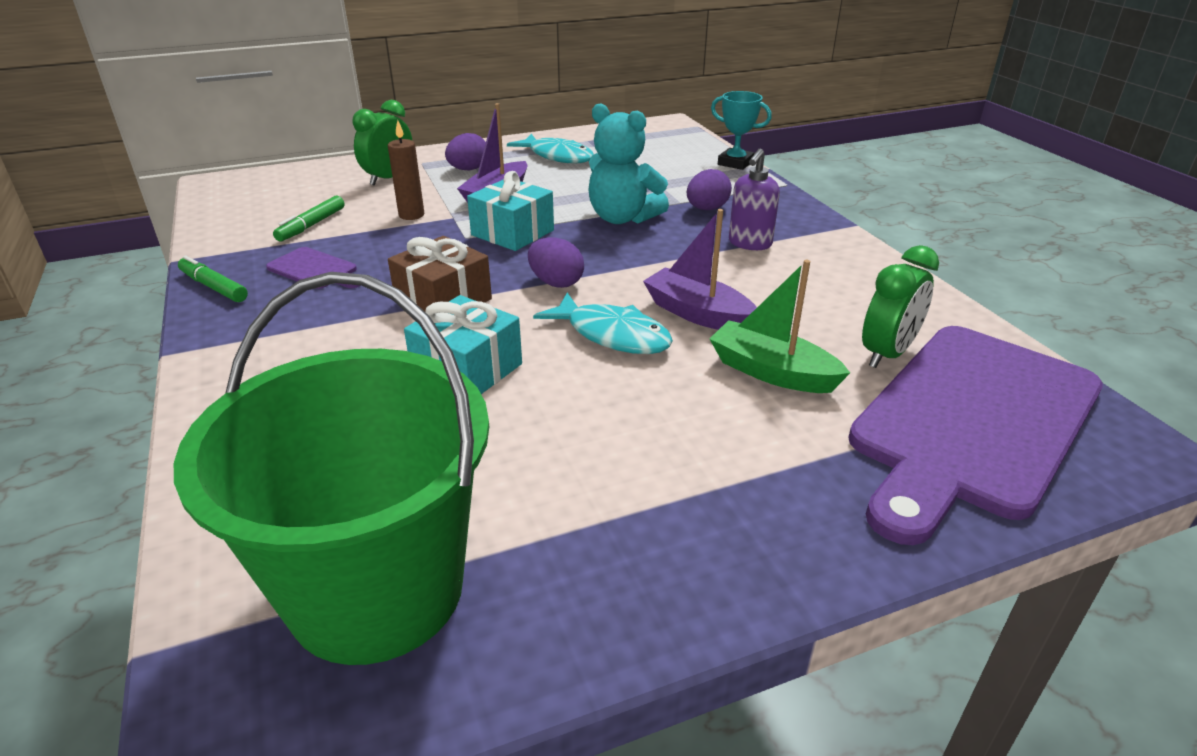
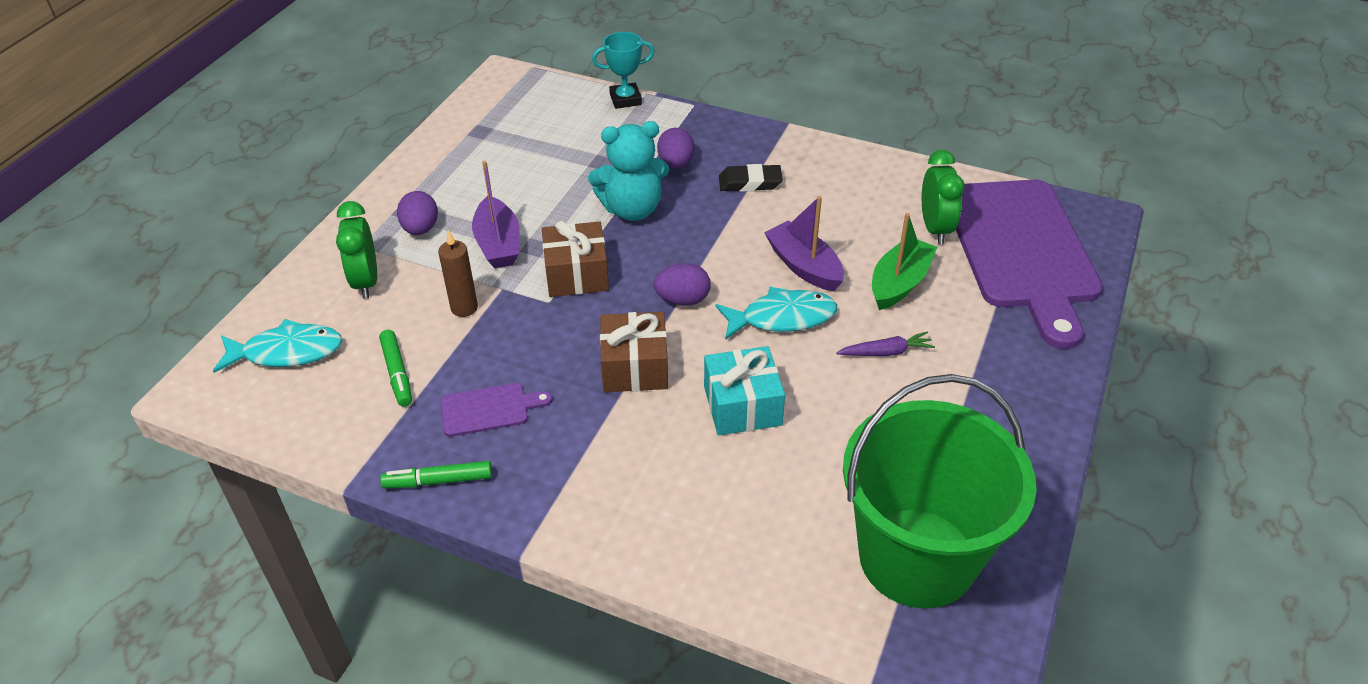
camera: 45 degrees left, 10 degrees up
turquoise gift [467,171,554,251] -> brown gift [542,221,609,297]
turquoise fish [507,134,594,164] -> turquoise fish moved to [213,319,342,373]
purple boat [643,209,757,330] -> purple boat turned 60 degrees clockwise [764,196,844,291]
green boat [710,260,850,393] -> green boat turned 135 degrees clockwise [872,213,937,310]
purple soap dispenser [729,149,780,250] -> black eraser [719,164,783,192]
none -> purple carrot [836,332,935,356]

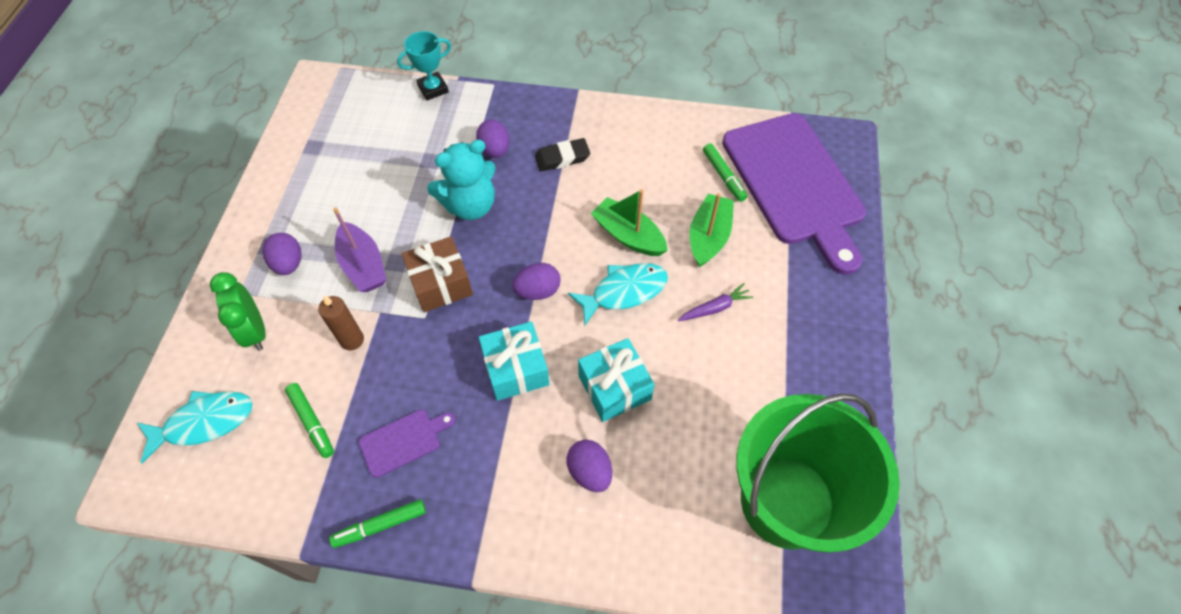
camera: 15 degrees left, 15 degrees up
brown gift [600,312,668,392] -> turquoise gift [479,321,550,401]
purple boat [764,196,844,291] -> green boat [591,189,668,256]
green clock [922,150,965,244] -> green marker [703,143,747,202]
none -> purple egg [567,440,612,492]

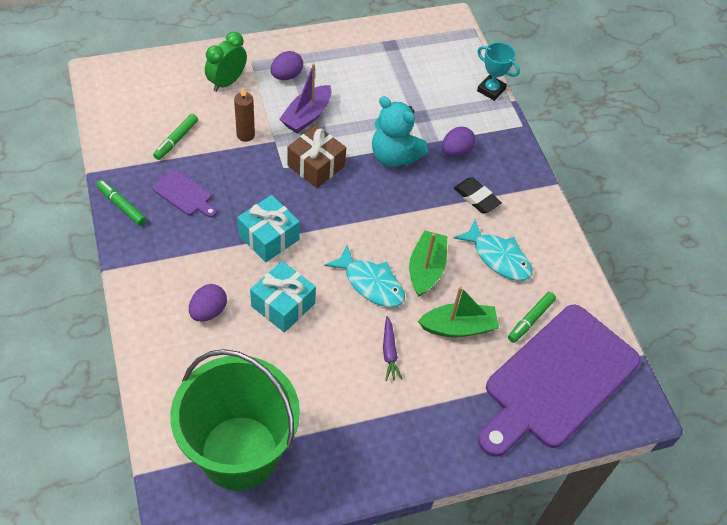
camera: 60 degrees right, 5 degrees down
turquoise fish [137,391,253,463] -> turquoise fish moved to [454,219,533,281]
purple egg [512,263,561,300] -> none
purple carrot [678,283,754,321] -> purple carrot turned 45 degrees clockwise [383,316,403,381]

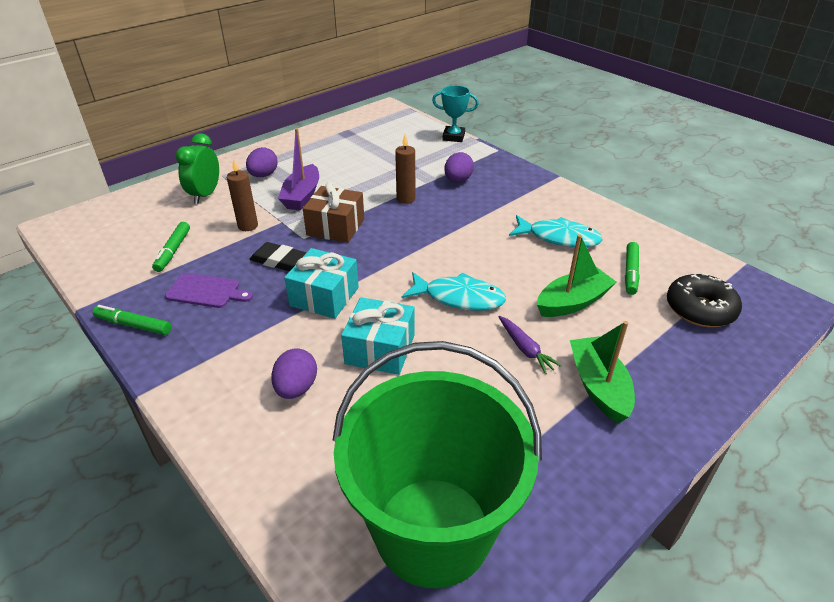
camera: 20 degrees left, 15 degrees down
turquoise teddy bear [372,96,428,167] -> brown candle [395,134,415,204]
green boat [409,230,447,297] -> green boat moved to [570,321,635,423]
black eraser [454,177,502,213] -> black eraser moved to [249,242,306,271]
purple cutting board [478,304,640,457] -> black donut [667,273,742,327]

